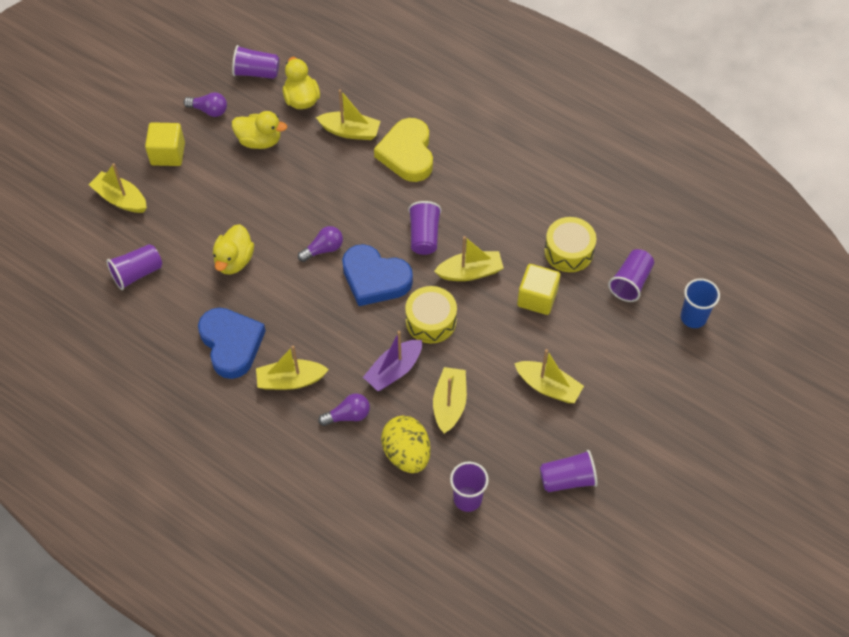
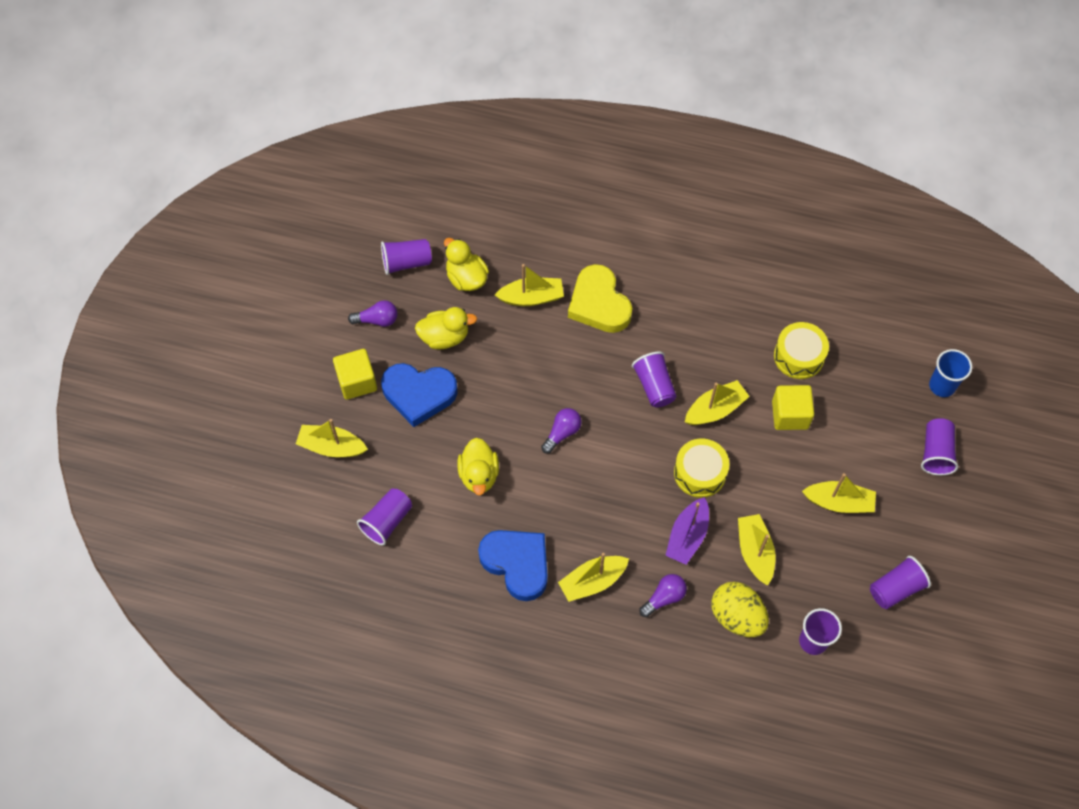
camera: 20 degrees left, 5 degrees up
blue heart [342,244,413,306] -> blue heart moved to [381,363,458,427]
purple cup [608,249,654,302] -> purple cup moved to [921,418,958,475]

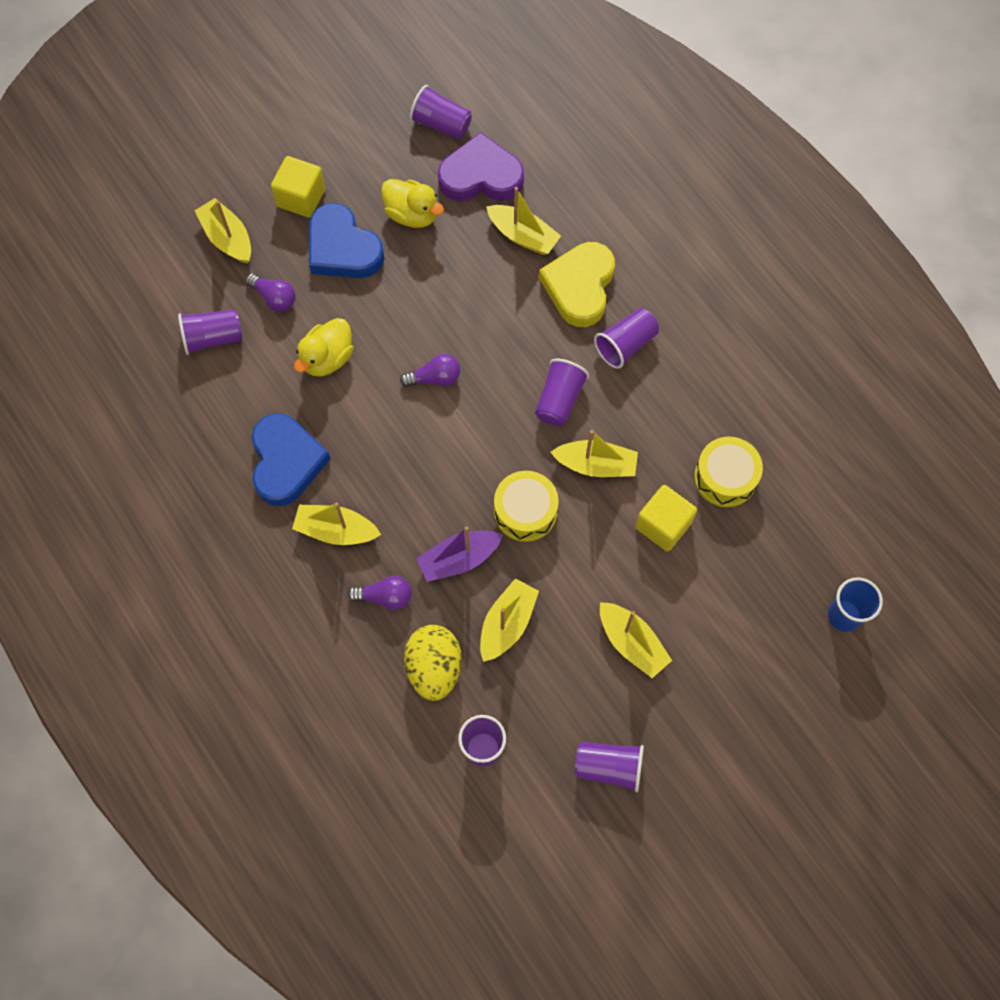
camera: 40 degrees right, 5 degrees up
purple light bulb [348,300,398,327] -> purple light bulb moved to [245,273,296,312]
yellow duck [444,238,489,291] -> purple heart [438,132,524,201]
purple cup [921,418,958,475] -> purple cup moved to [594,308,659,369]

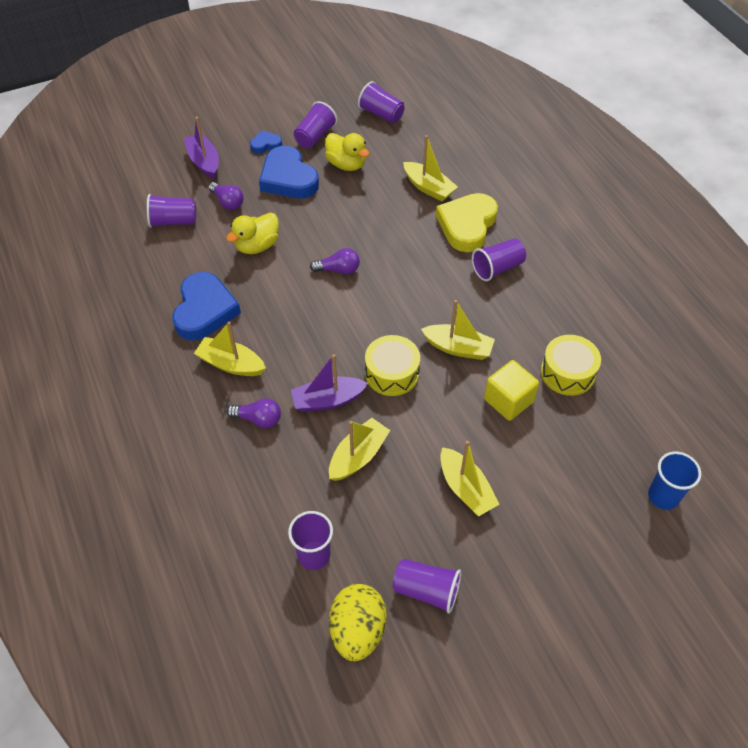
camera: 10 degrees right, 15 degrees down
yellow boat [195,198,251,264] -> purple boat [184,117,219,179]
yellow cube [271,156,325,218] -> blue heart [250,130,282,153]
yellow egg [404,625,462,701] -> yellow egg moved to [329,584,387,661]
purple heart [438,132,524,201] -> none
purple cup [535,359,589,426] -> purple cup moved to [294,101,337,148]

